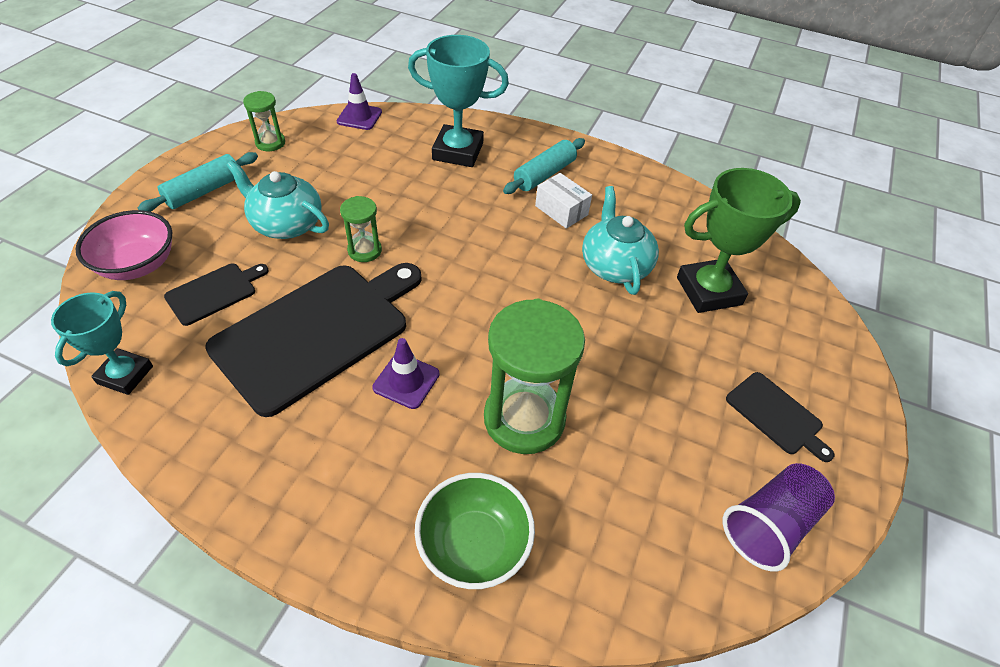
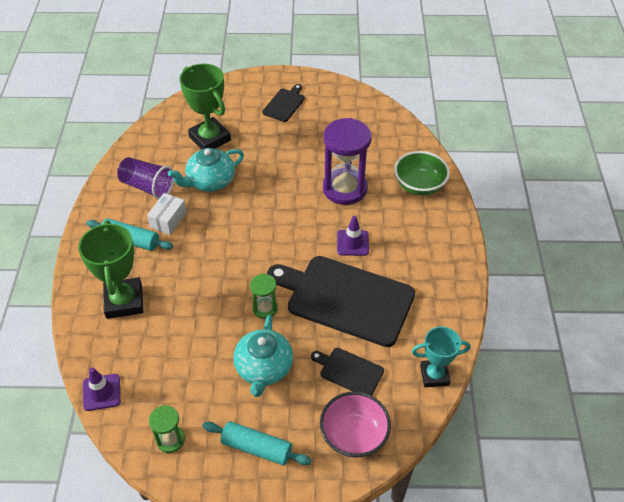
camera: 110 degrees left, 0 degrees up
turquoise trophy [408,35,509,167] -> green trophy [78,220,143,319]
green hourglass [484,299,585,454] -> purple hourglass [323,118,372,205]
purple cup [723,463,835,572] -> purple cup moved to [117,157,174,200]

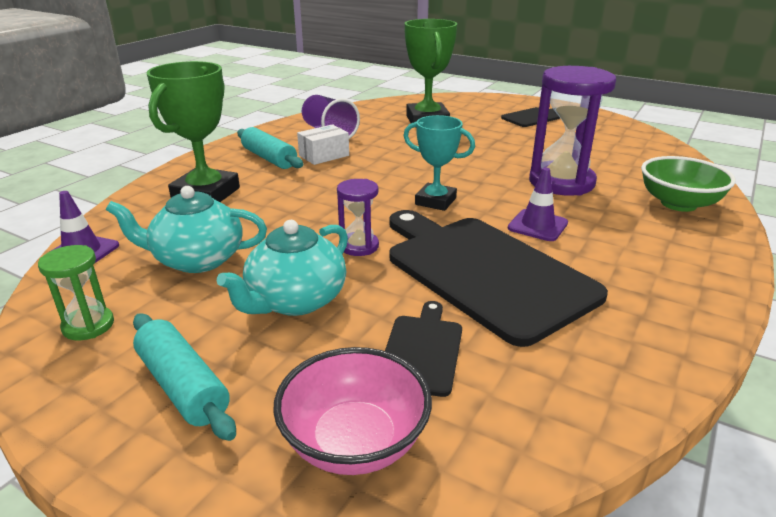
camera: 30 degrees right, 20 degrees down
turquoise teapot [168,148,244,192] -> turquoise teapot moved to [106,186,267,273]
green hourglass [250,274,278,319] -> purple hourglass [337,179,379,256]
black cutting board [311,348,384,396] -> black cutting board turned 45 degrees clockwise [385,301,462,397]
turquoise trophy [412,327,471,387] -> turquoise trophy moved to [403,115,475,211]

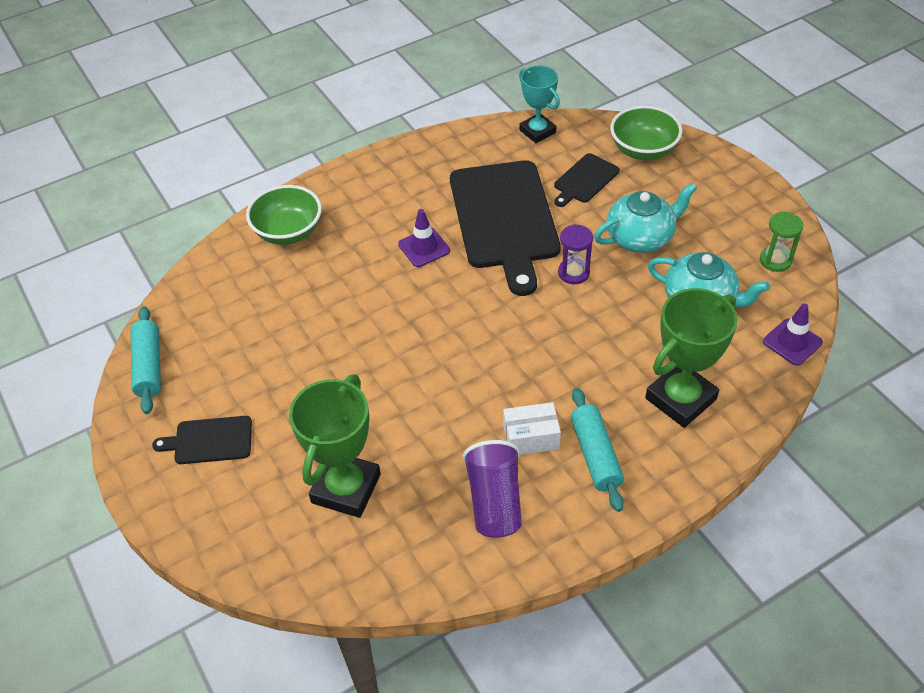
camera: 150 degrees left, 20 degrees up
turquoise rolling pin [133,314,236,441] -> turquoise rolling pin moved to [131,306,161,414]
pink bowl [273,347,432,475] -> green bowl [610,105,682,160]
turquoise trophy [403,115,475,211] -> turquoise trophy moved to [519,65,560,143]
purple hourglass [529,66,616,196] -> none

